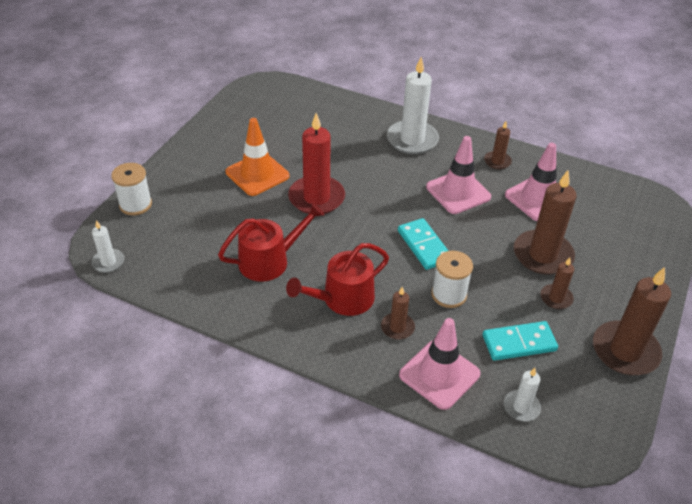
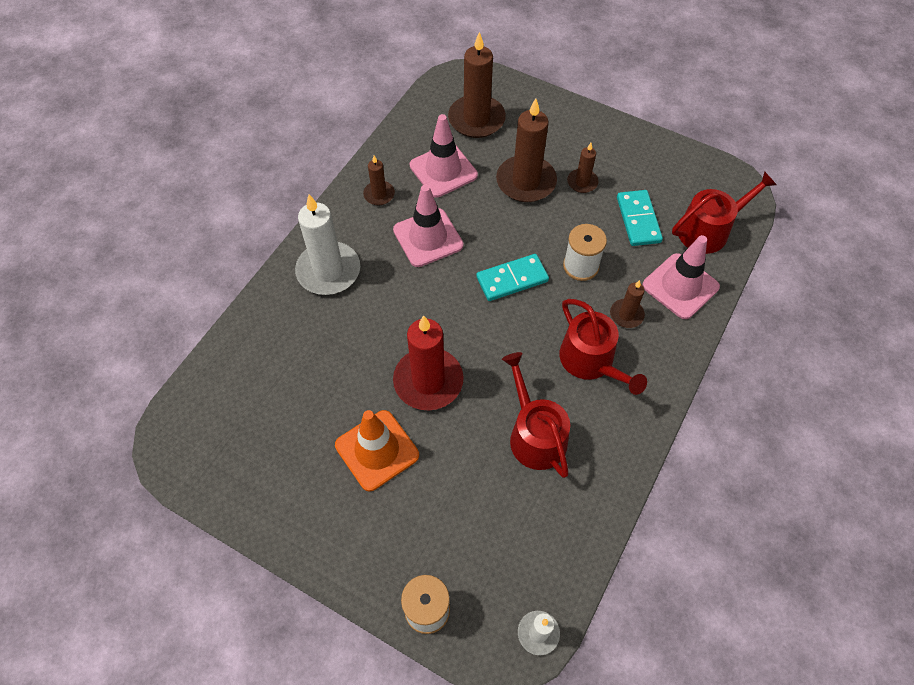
camera: 85 degrees left, 15 degrees up
white candle [504,368,541,421] -> red watering can [672,172,777,254]
brown candle [593,267,671,375] -> brown candle moved to [448,32,506,138]

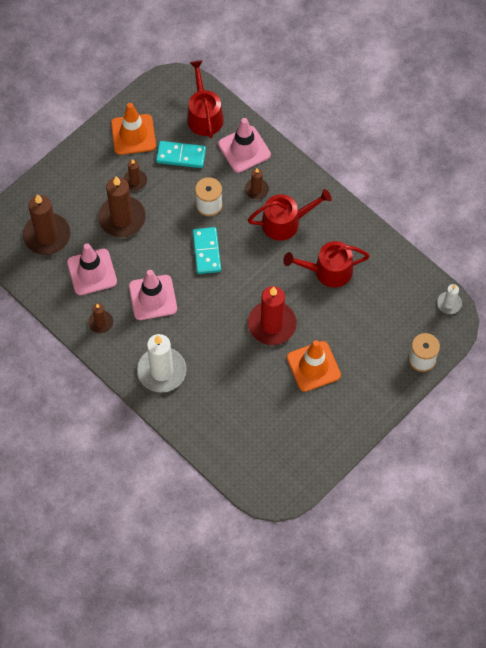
camera: 75 degrees left, 5 degrees up
none -> orange traffic cone [111,103,156,155]

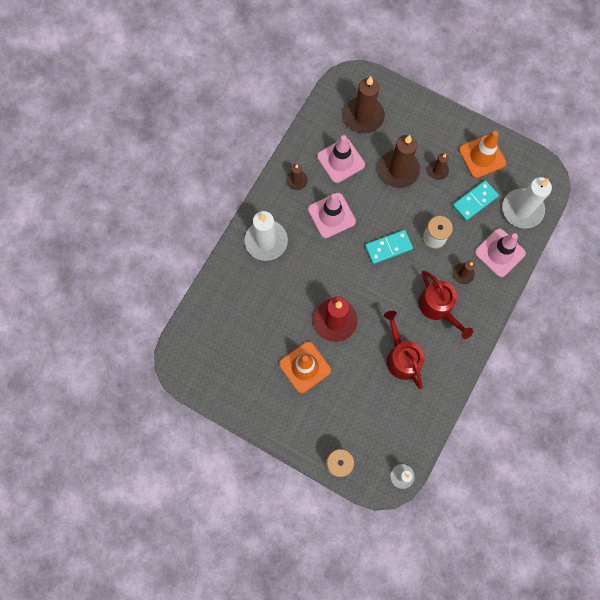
camera: 75 degrees right, 10 degrees up
turquoise domino [156,141,206,168] -> turquoise domino turned 60 degrees clockwise [453,180,499,221]
red watering can [187,60,224,138] -> white candle [502,177,552,229]

